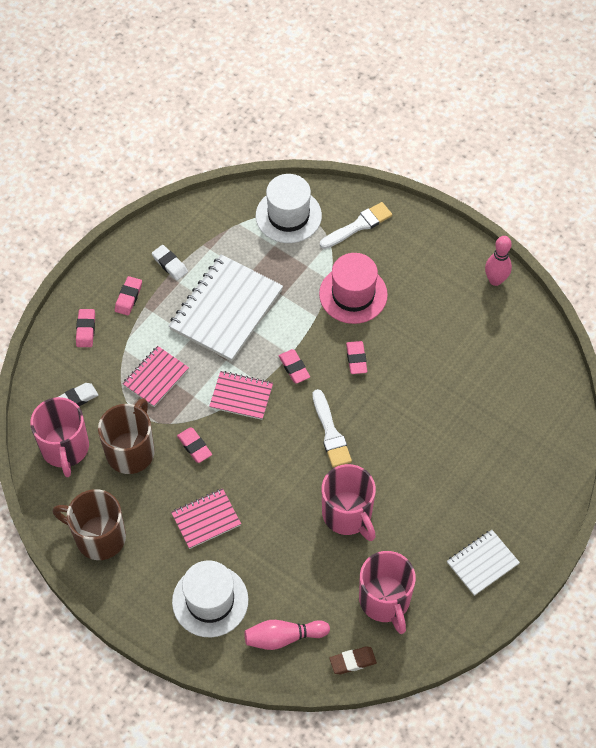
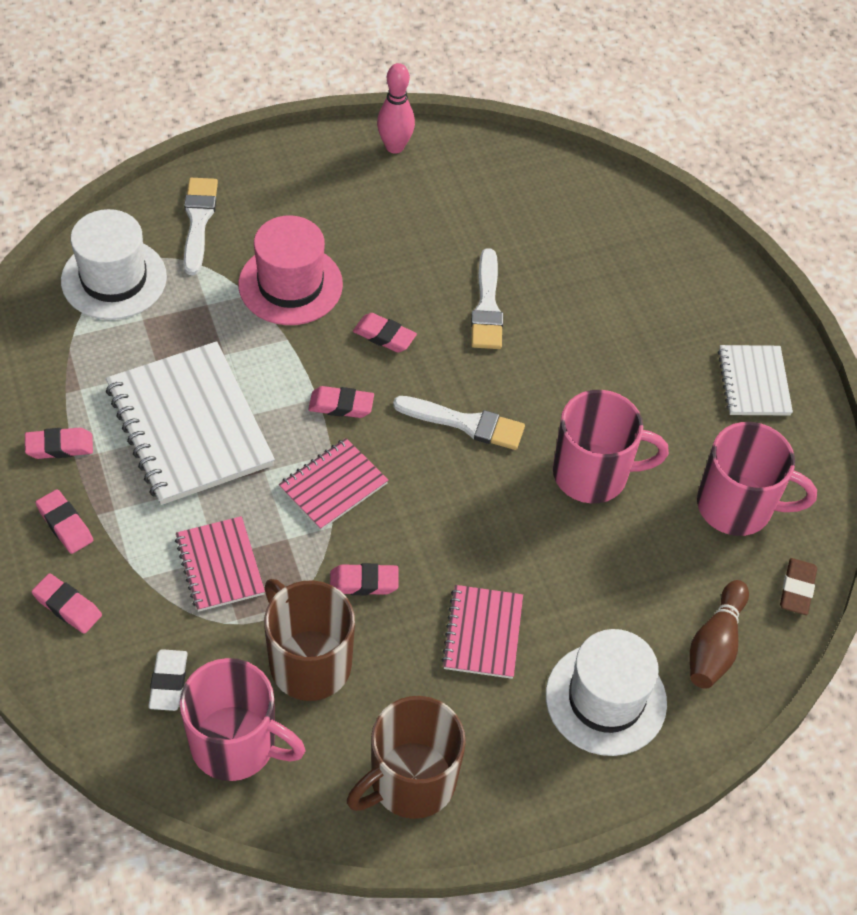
camera: 60 degrees left, 5 degrees down
white eraser [152,245,188,280] -> pink eraser [25,428,93,459]
pink bowling pin [245,620,330,650] -> brown bowling pin [690,580,749,688]
none -> white brush [471,248,503,349]

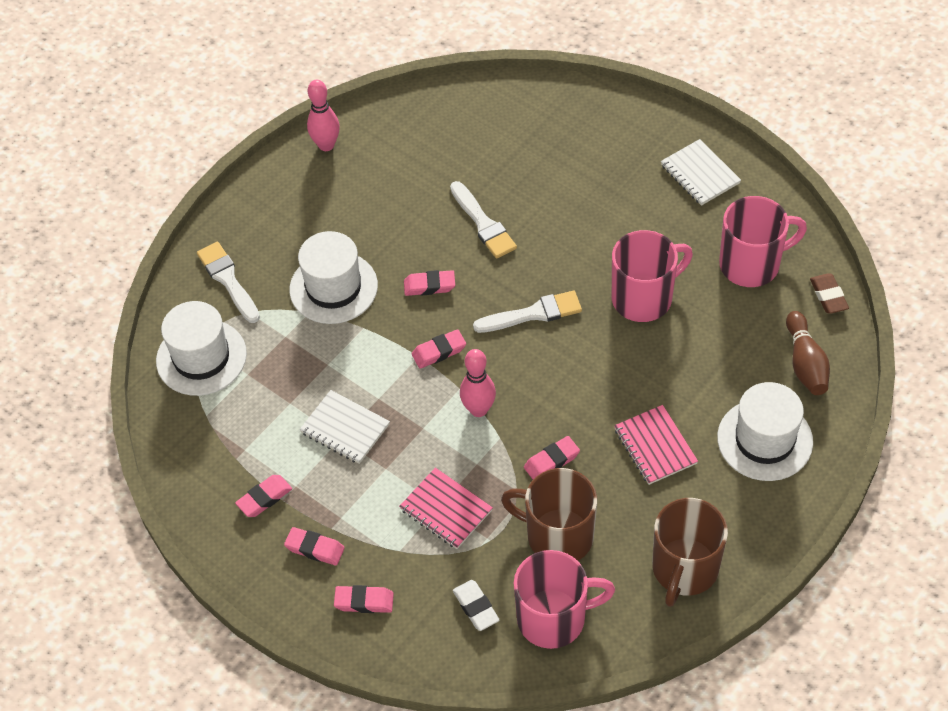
camera: 25 degrees left, 0 degrees up
white notebook [106,341,275,505] -> white notebook [299,390,390,464], size x0.54
pink hat [238,215,343,325] -> white hat [290,231,378,324]
pink notebook [279,438,388,530] -> pink bowling pin [460,349,496,417]

